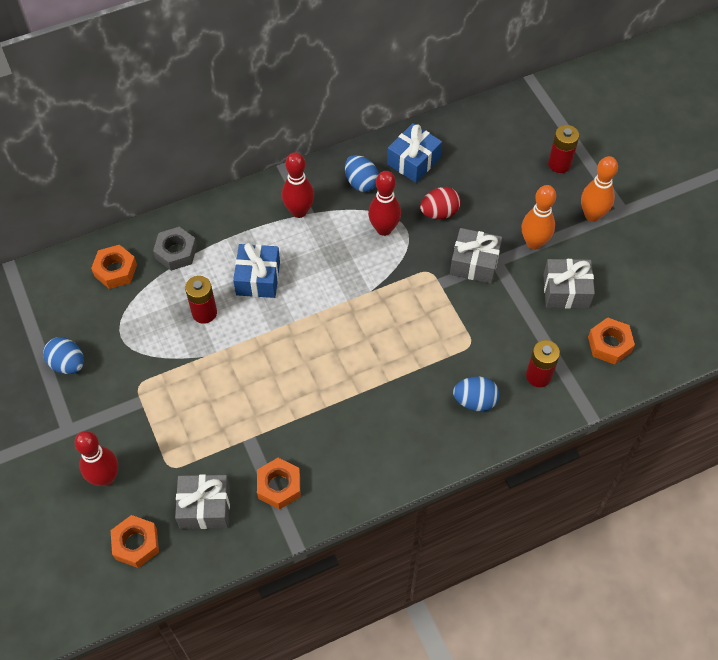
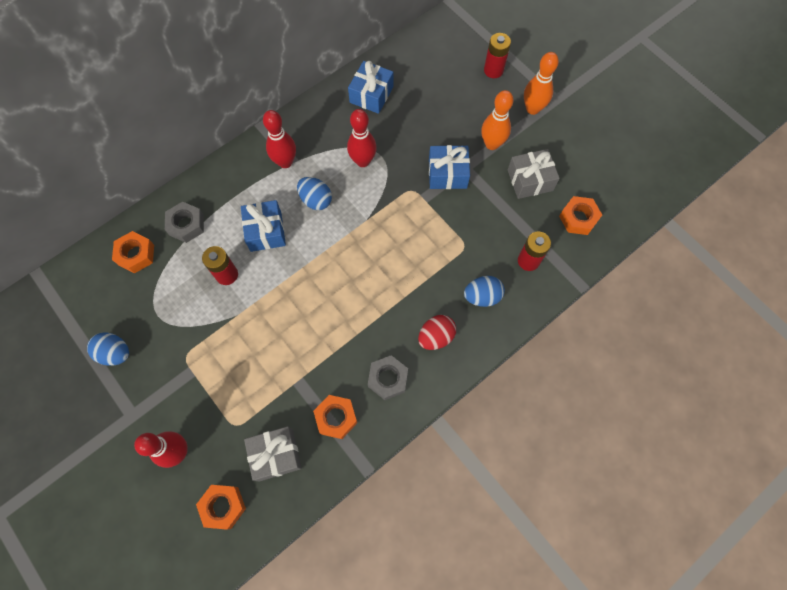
camera: 15 degrees left, 10 degrees up
blue egg [345,155,379,192] -> blue egg moved to [297,177,332,210]
red egg [420,187,461,219] -> red egg moved to [418,315,456,350]
grey gift [450,228,502,284] -> blue gift [429,145,470,189]
none -> grey nut [368,355,408,400]

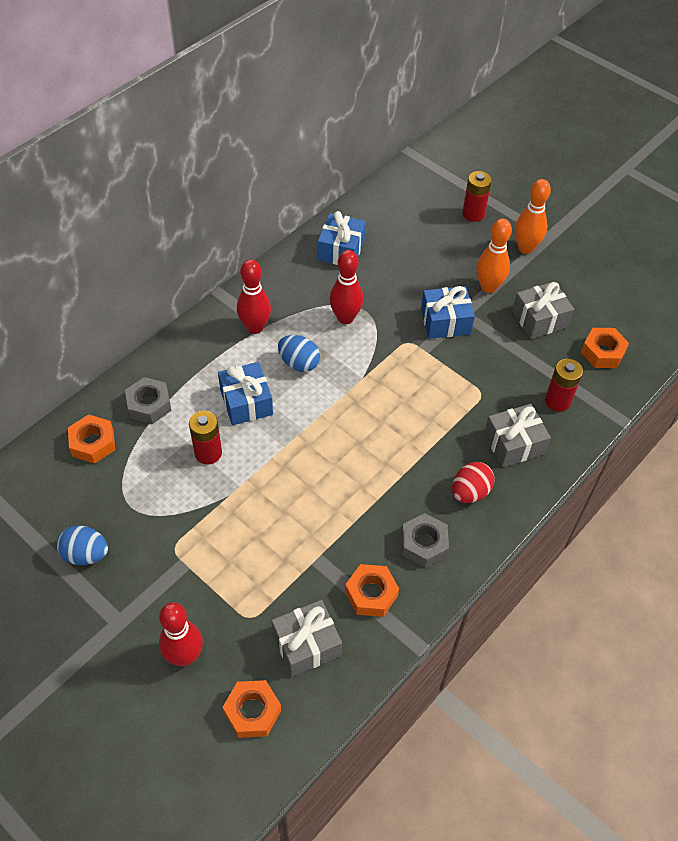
camera: 10 degrees left, 15 degrees down
blue egg [464,276,505,307] -> grey gift [484,404,551,467]

